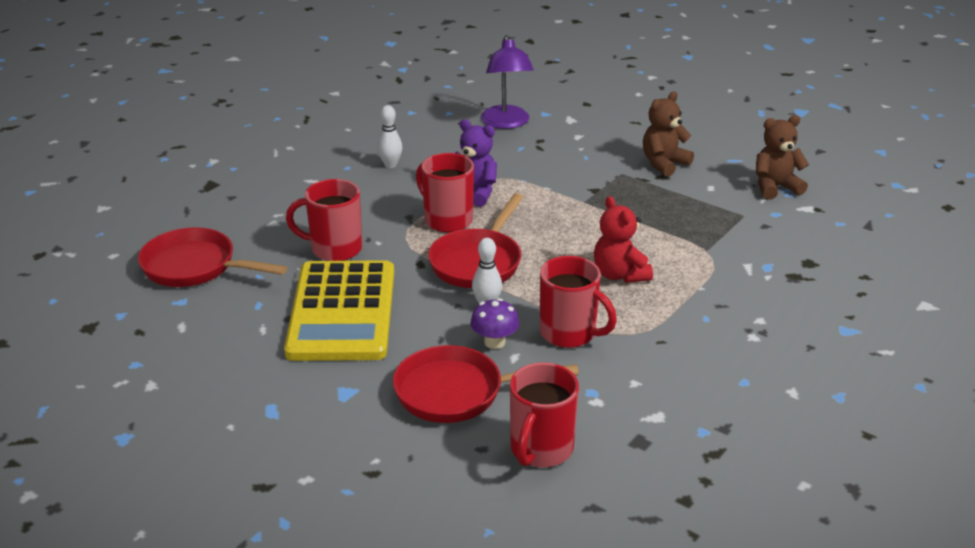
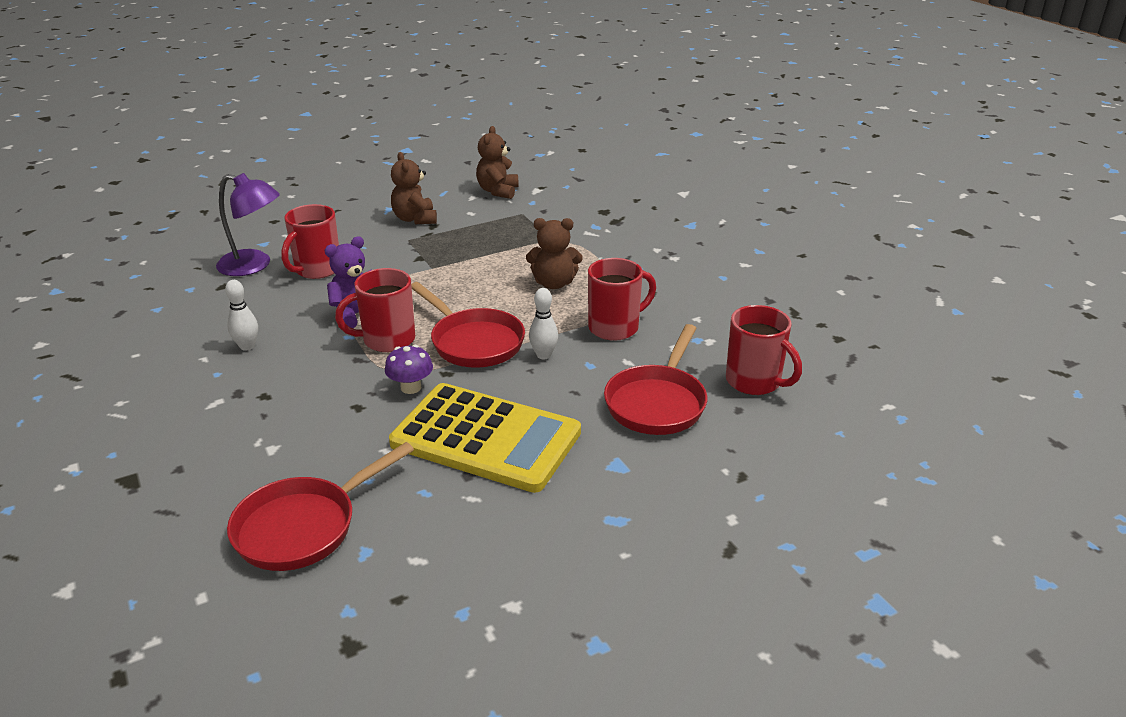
camera: 65 degrees left, 0 degrees up
red mug [286,179,362,261] -> red mug moved to [281,204,339,279]
purple mushroom [470,298,519,349] -> purple mushroom moved to [385,345,433,394]
red teddy bear [594,196,653,283] -> brown teddy bear [526,218,583,289]

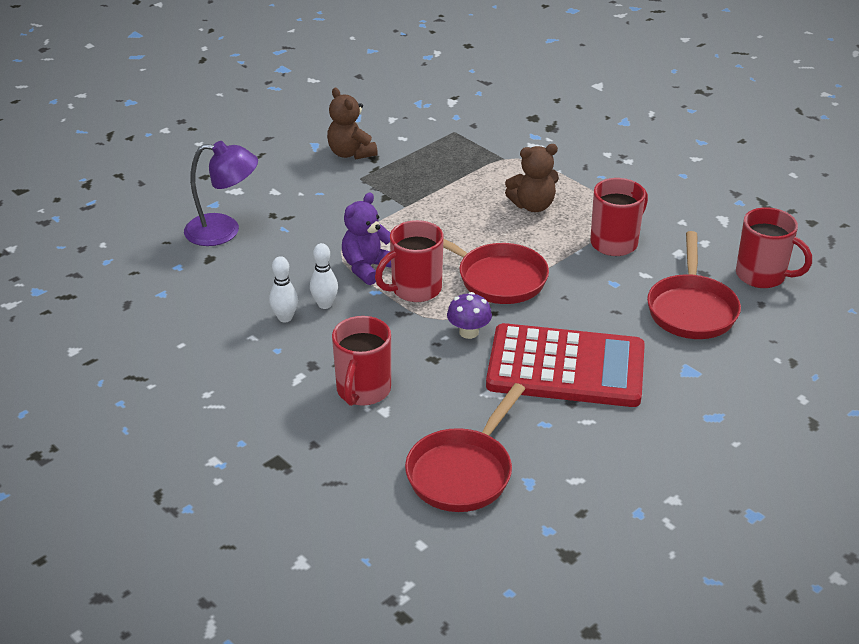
camera: 15 degrees left, 5 degrees up
red mug [281,204,339,279] -> red mug moved to [332,316,391,406]
yellow calculator [389,383,581,493] -> red calculator [486,323,645,407]
brown teddy bear [476,126,519,199] -> none
white bowling pin [529,288,558,359] -> white bowling pin moved to [310,243,338,309]

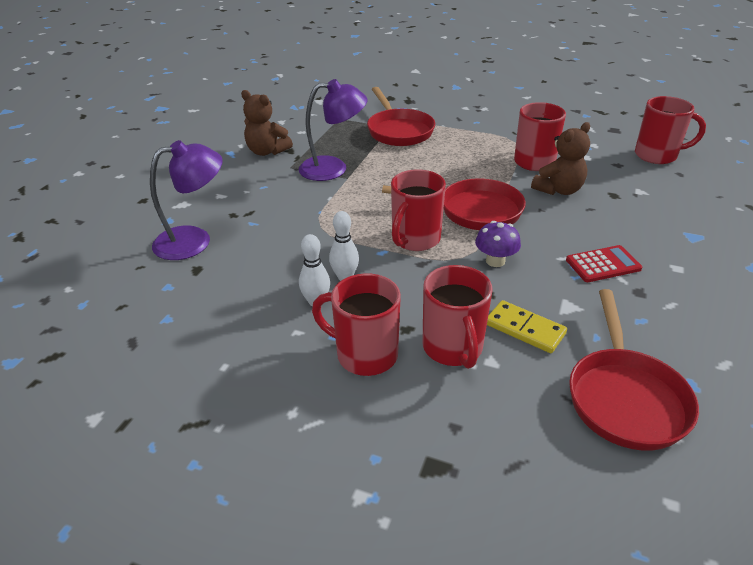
camera: 25 degrees left, 0 degrees up
purple teddy bear [342,192,391,285] -> none
red calculator [486,323,645,407] -> red calculator [566,245,642,282], size x0.44
brown teddy bear [505,144,559,212] -> brown teddy bear moved to [531,122,590,195]
red pan [647,231,741,339] -> red pan moved to [367,87,435,146]
none -> purple lamp [298,79,368,181]
none -> red mug [312,273,401,376]
none -> yellow domino [487,300,567,353]

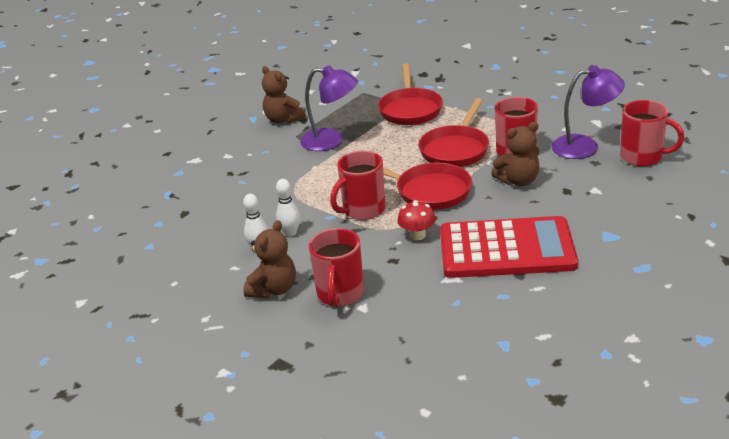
camera: 20 degrees right, 5 degrees down
purple lamp [150,140,223,260] -> purple lamp moved to [551,66,625,159]
red mug [312,273,401,376] -> brown teddy bear [244,220,296,298]
purple mushroom [475,221,521,267] -> red mushroom [397,200,436,240]
yellow domino [487,300,567,353] -> none
red calculator [566,245,642,282] -> red calculator [440,216,578,278], size x2.30
red pan [569,289,699,450] -> red pan moved to [418,98,489,167]

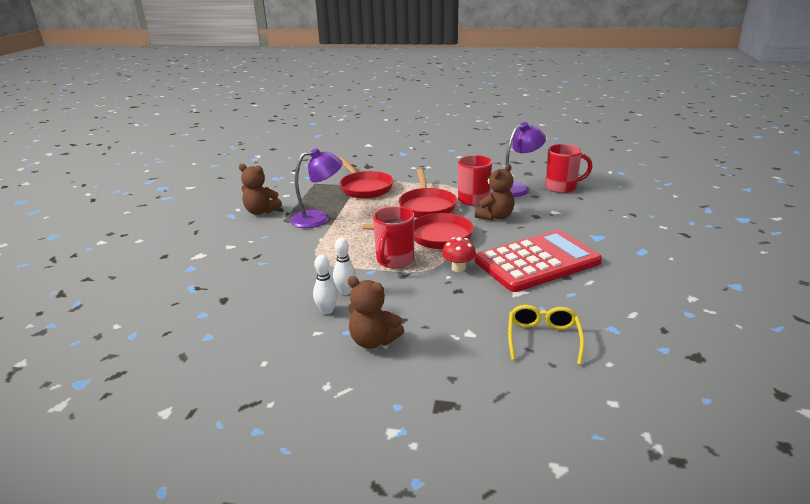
camera: 30 degrees left, 5 degrees down
brown teddy bear [244,220,296,298] -> brown teddy bear turned 120 degrees clockwise [348,276,404,349]
red mug [309,228,364,307] -> none
none -> yellow glasses [508,305,584,365]

